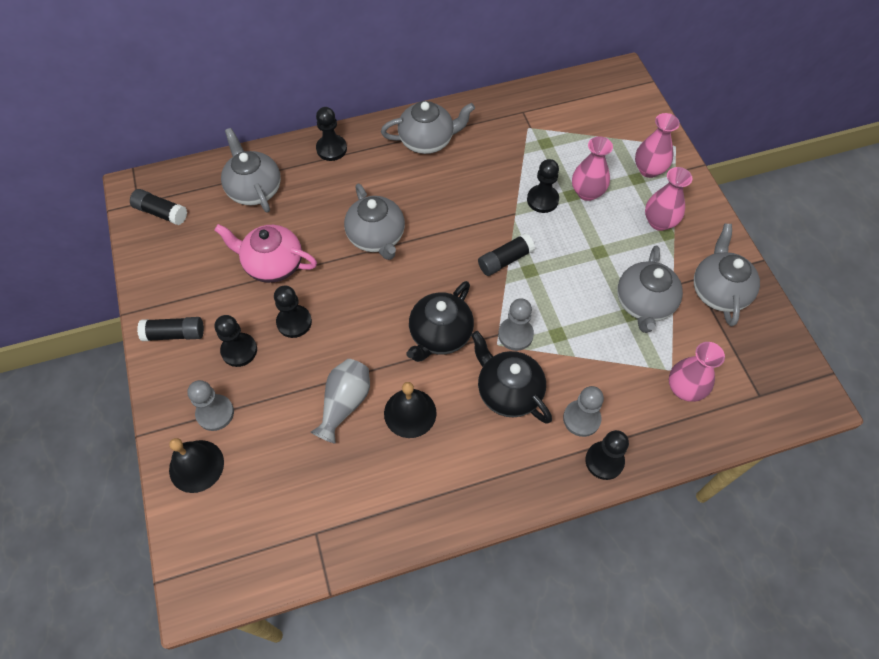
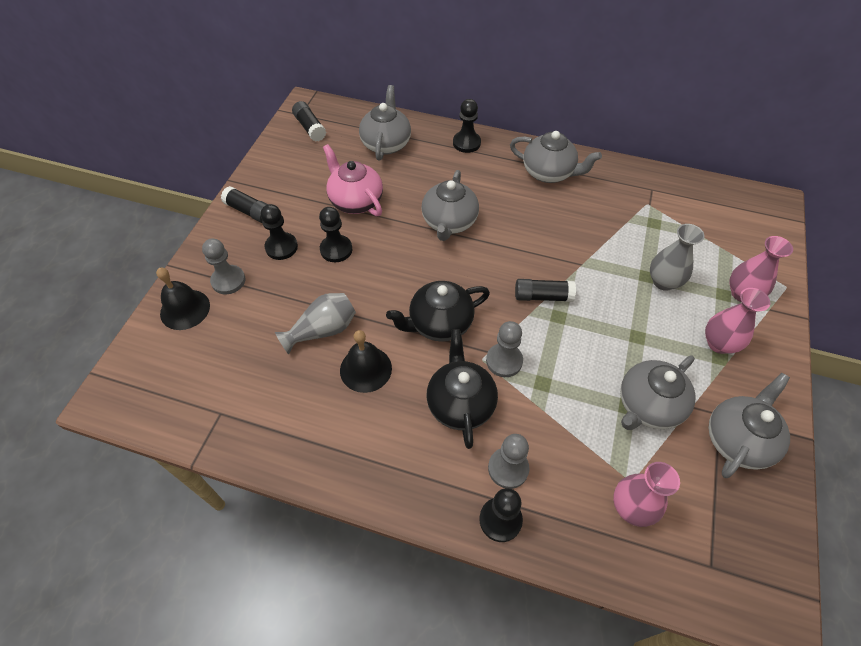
camera: 35 degrees right, 5 degrees down
black pawn [527,159,559,213] -> none
pink vase [572,136,613,201] -> grey vase [650,224,705,291]

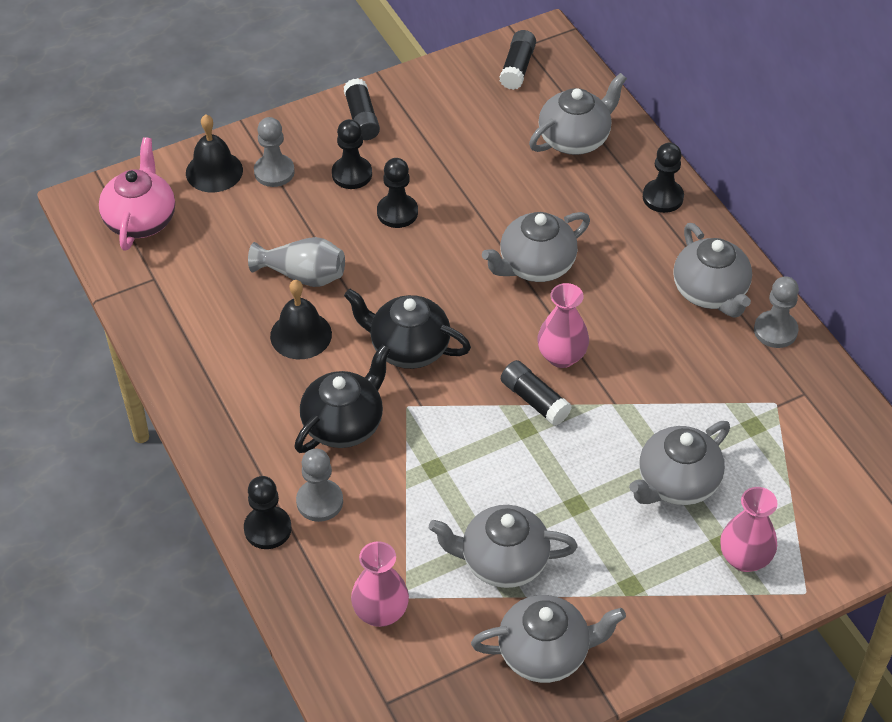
camera: 45 degrees right, 5 degrees down
pink teapot [323,144,383,216] -> pink teapot moved to [99,137,175,251]
grey pawn [486,321,523,377] -> grey pawn moved to [754,276,799,348]
grey vase [650,224,705,291] -> grey teapot [629,421,730,505]
pink vase [705,288,770,354] -> pink vase moved to [537,283,589,368]

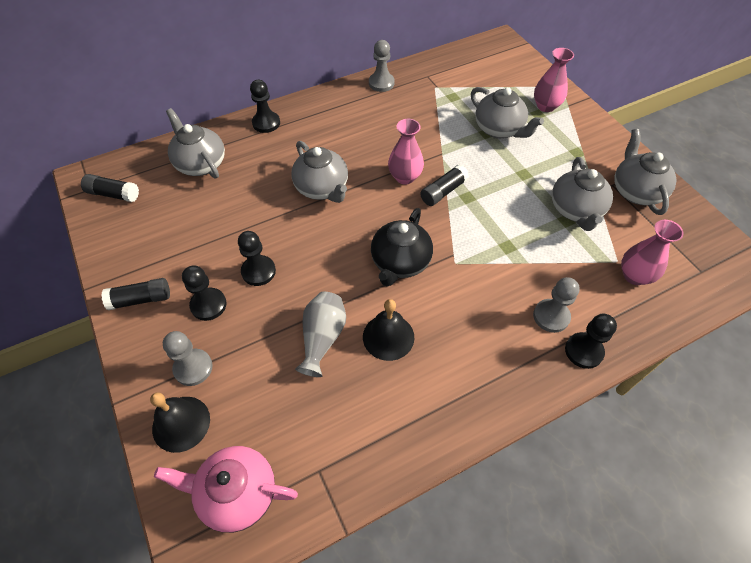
camera: 90 degrees left, 5 degrees up
black teapot [294,344,390,453] -> none
grey teapot [673,223,752,318] -> none

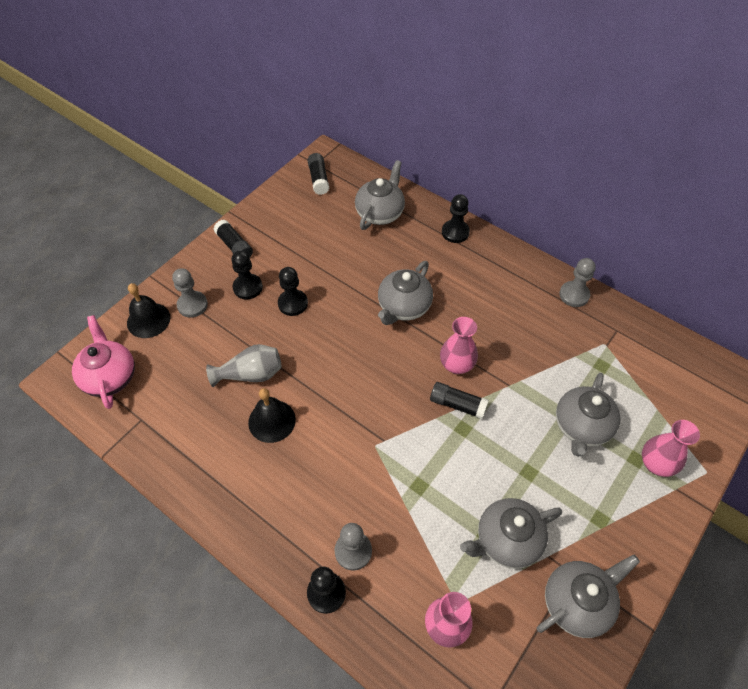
camera: 65 degrees right, 0 degrees up
black teapot [371,208,433,286] -> none

